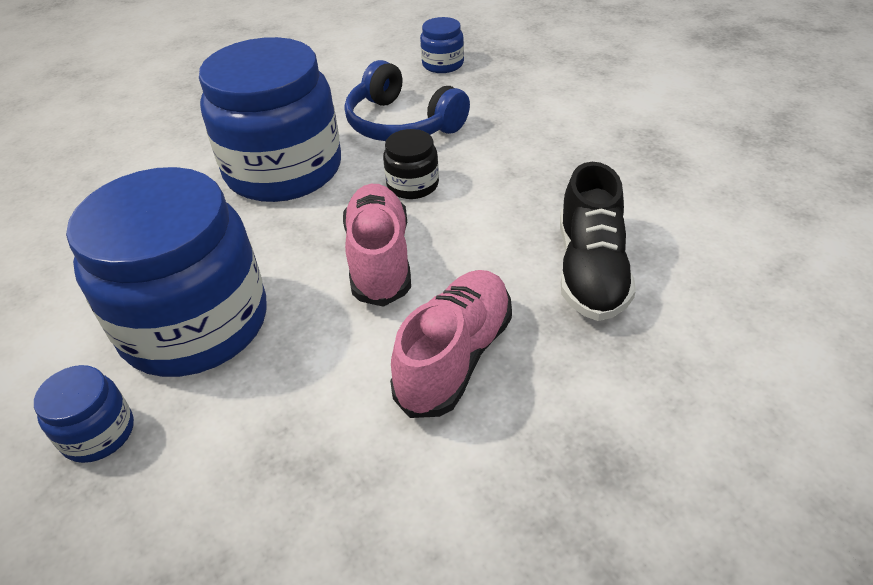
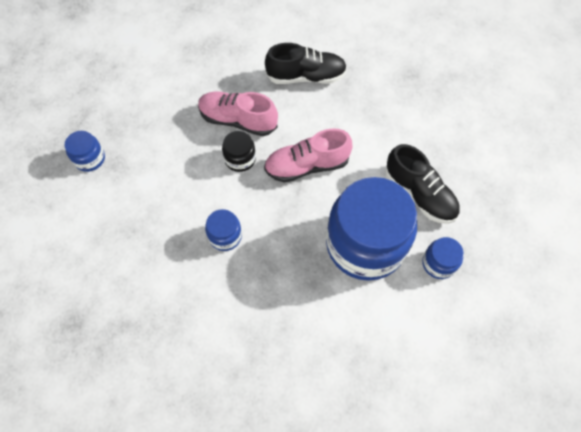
camera: 100 degrees left, 20 degrees up
blue jar [199,37,341,202] -> blue jar [205,209,242,251], size x0.43
blue headphones [345,60,470,141] -> none
pink shoe [390,270,512,418] -> pink shoe moved to [198,92,278,136]
none -> black shoe [385,144,460,224]

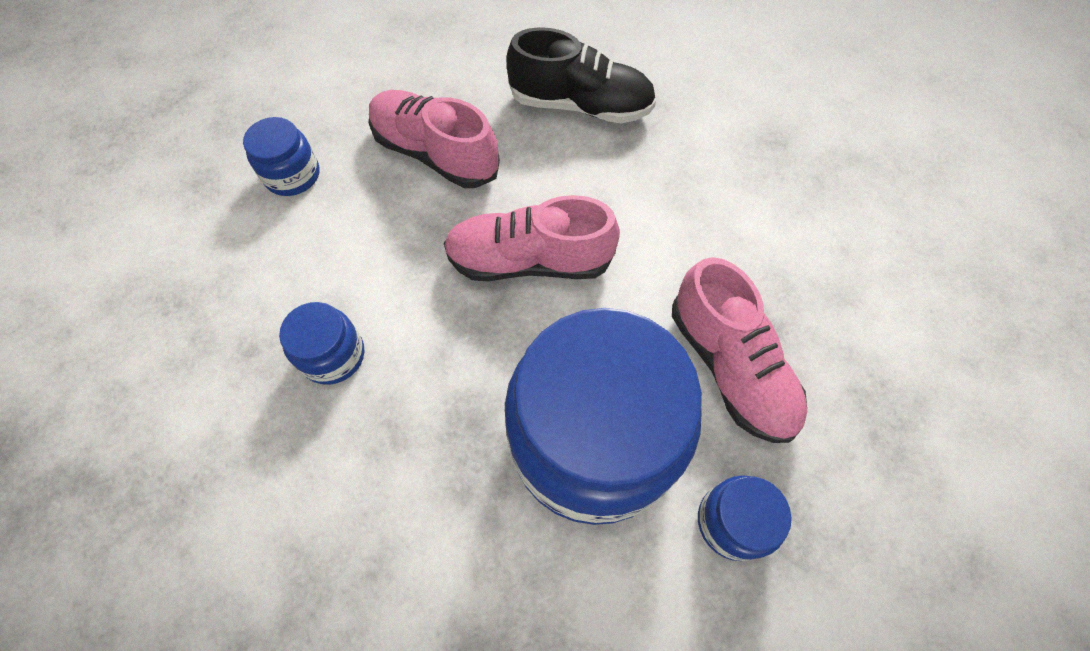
camera: 15 degrees right, 0 degrees up
blue jar [65,131,105,172] -> blue jar moved to [243,117,319,196]
black jar [222,131,256,172] -> none
black shoe [385,144,460,224] -> pink shoe [672,257,807,443]

